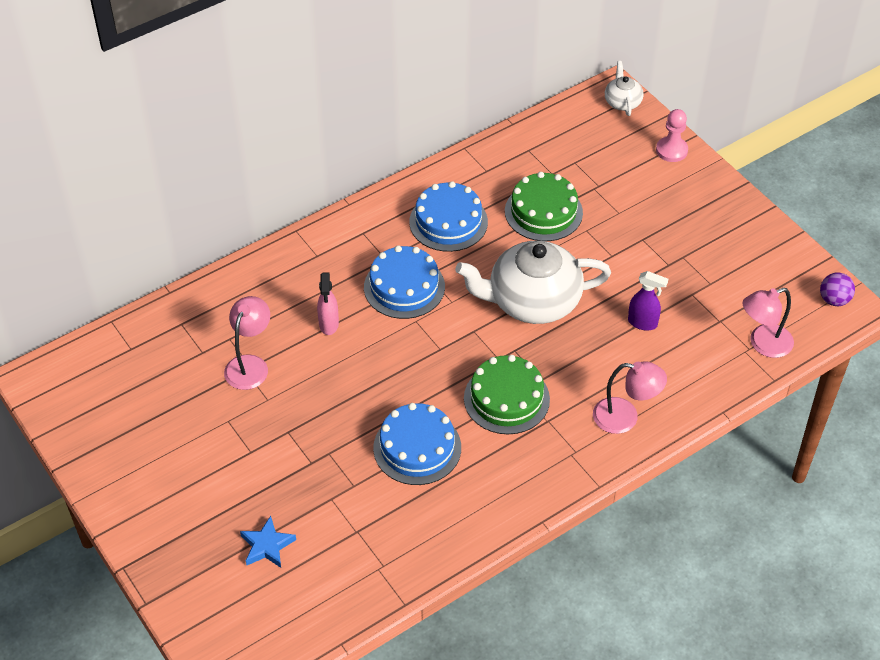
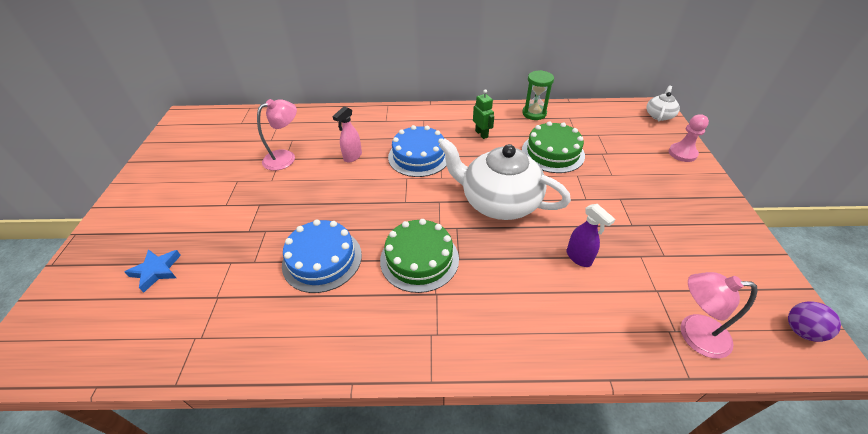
camera: 35 degrees right, 5 degrees down
blue cake [409,181,488,252] -> green robot [473,89,494,139]
pink lamp [593,361,667,434] -> none
none -> green hourglass [522,70,554,120]

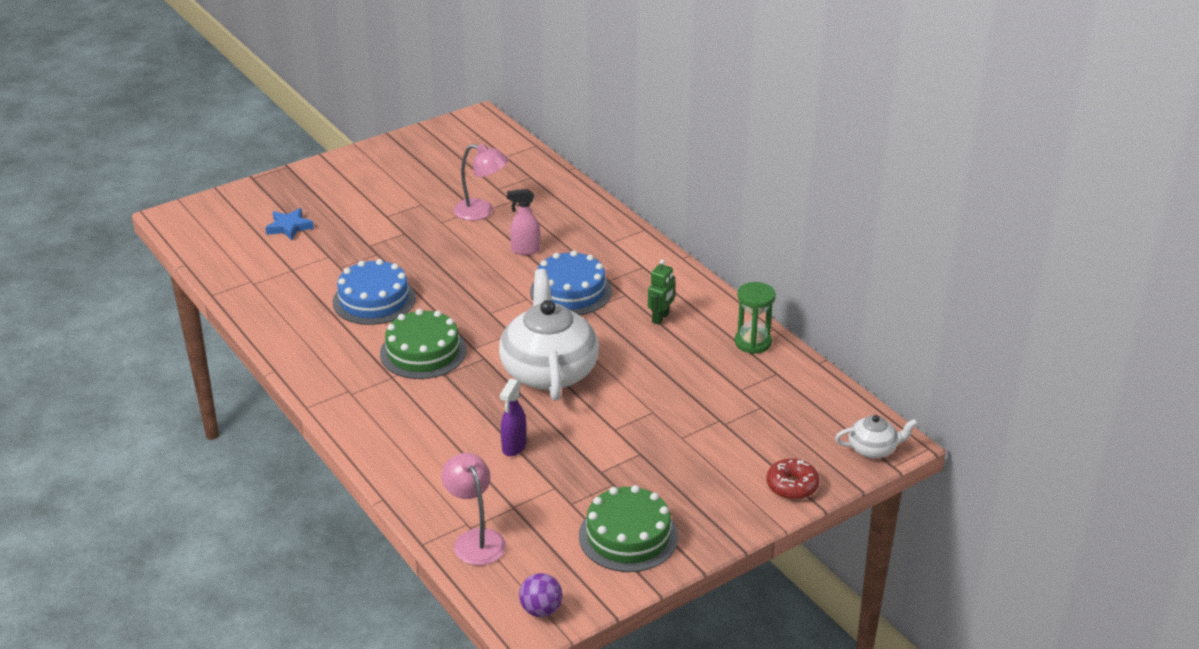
camera: 55 degrees right, 10 degrees down
green cake [522,121,585,173] -> green cake moved to [579,485,678,572]
pink pawn [669,114,709,162] -> red donut [766,458,820,500]

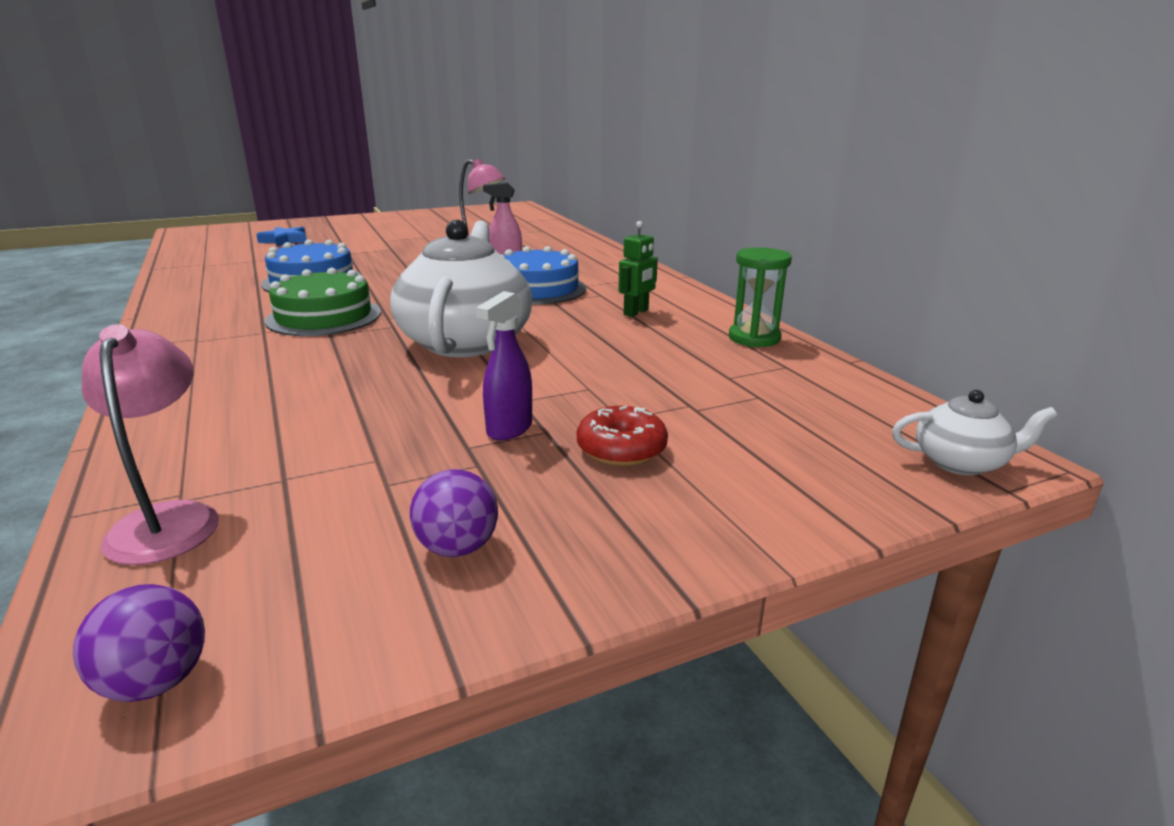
camera: 10 degrees right, 10 degrees down
purple spray bottle [500,378,527,456] -> purple spray bottle moved to [476,291,532,441]
green cake [579,485,678,572] -> purple ball [410,469,498,557]
red donut [766,458,820,500] -> red donut moved to [577,406,668,466]

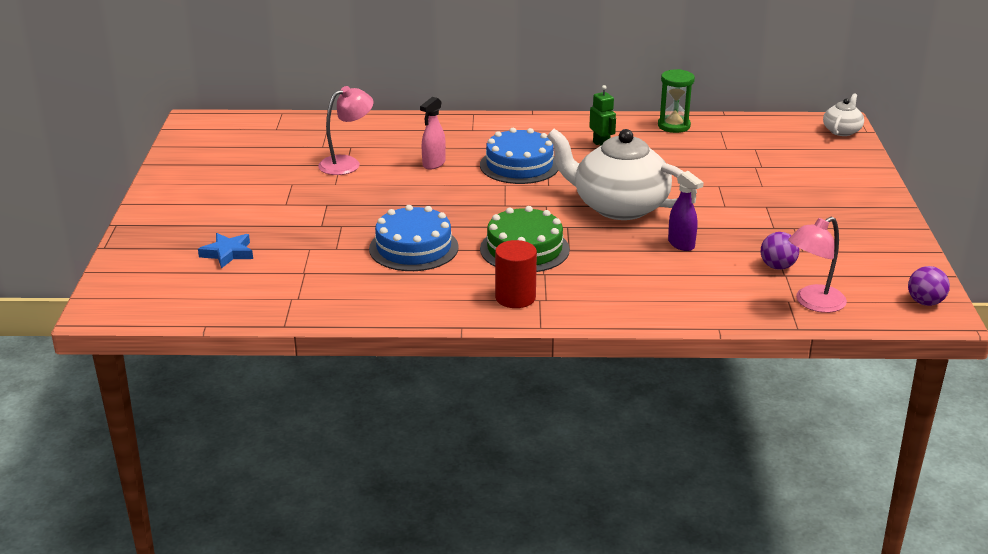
camera: 65 degrees left, 5 degrees up
pink lamp [82,324,219,565] -> pink lamp turned 45 degrees counterclockwise [788,217,847,313]
purple ball [410,469,498,557] -> purple ball moved to [761,232,799,270]
purple spray bottle [476,291,532,441] -> purple spray bottle moved to [668,171,704,251]
red donut [577,406,668,466] -> none
none -> red cylinder [495,240,537,308]

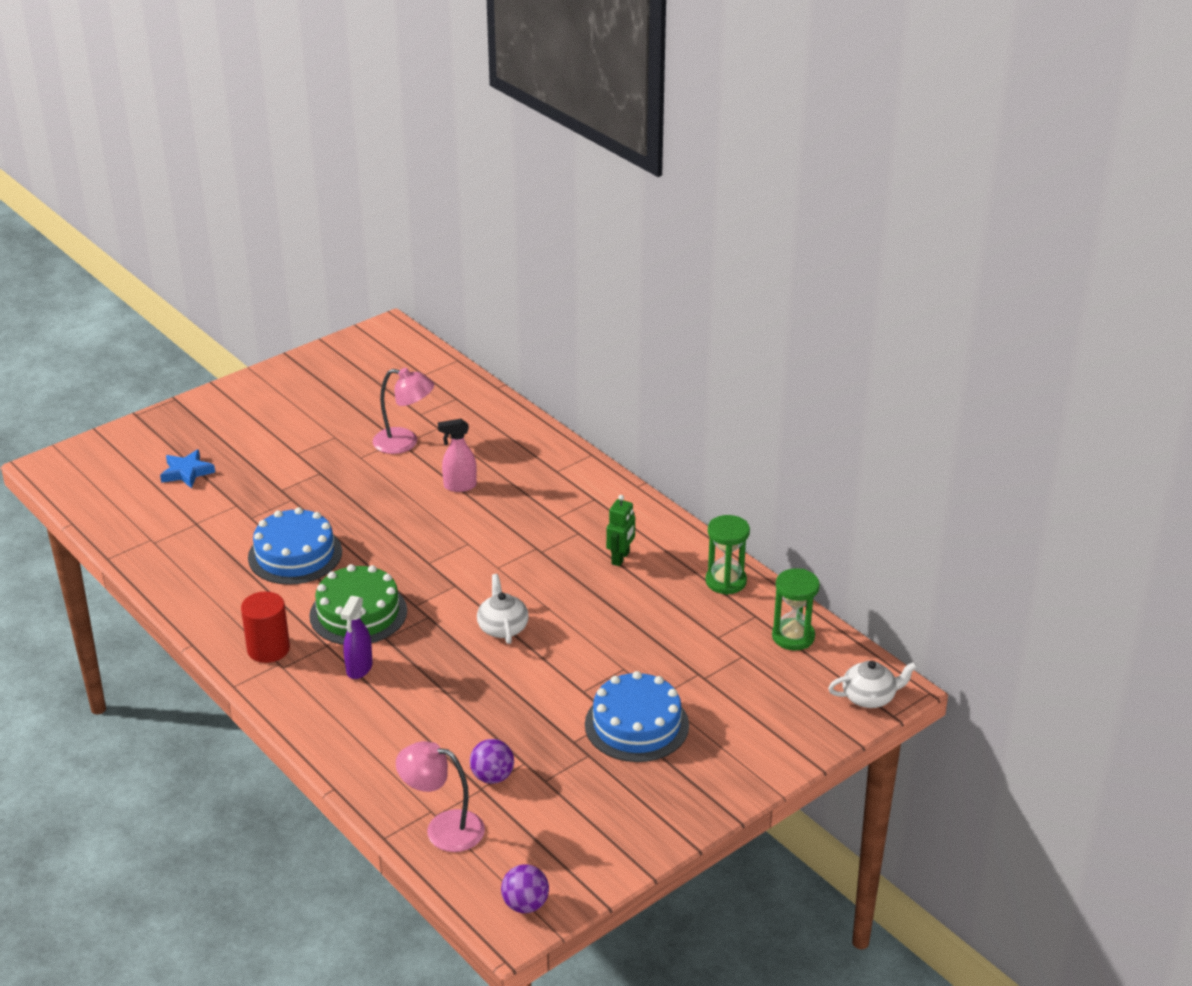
camera: 50 degrees right, 5 degrees up
blue cake [480,128,558,184] -> blue cake moved to [585,671,689,762]
white teapot [547,129,697,220] -> white teapot [477,574,529,644], size x0.47
purple spray bottle [668,171,704,251] -> purple spray bottle moved to [341,596,373,679]
none -> green hourglass [772,568,820,650]

